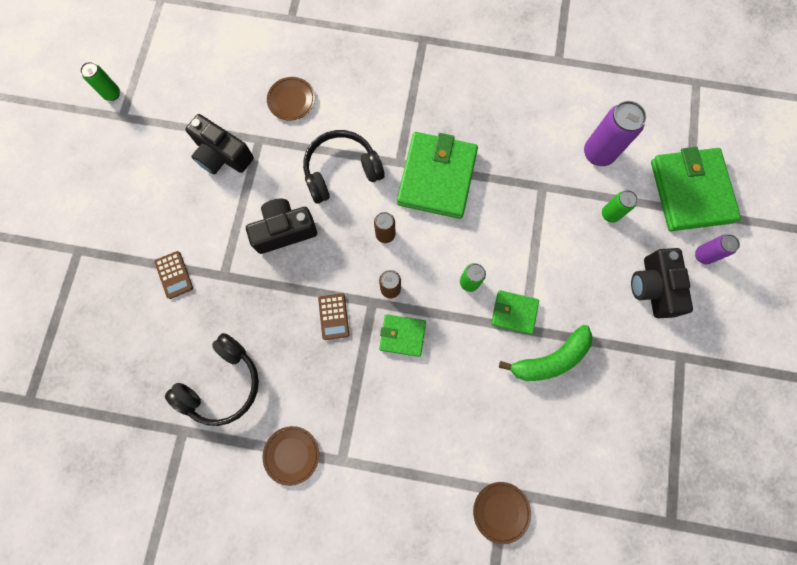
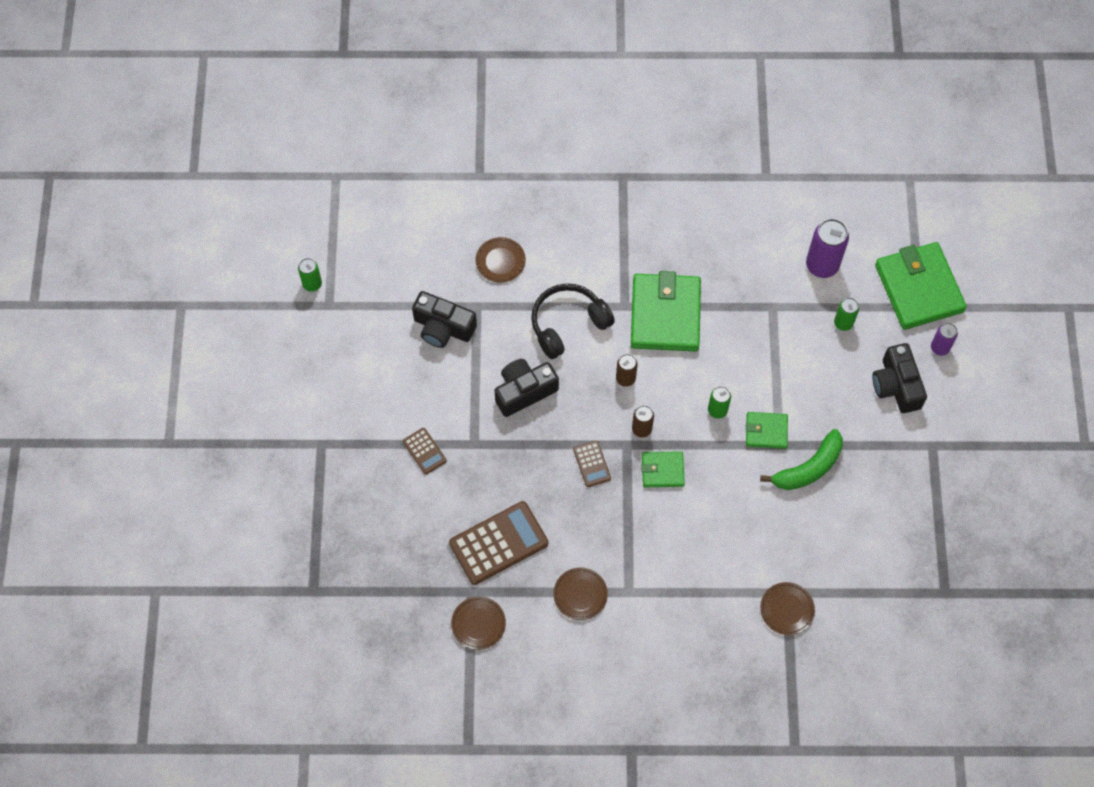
camera: 10 degrees left, 10 degrees down
black headphones [165,333,259,426] -> brown calculator [449,501,548,585]
none -> brown plate [451,596,506,650]

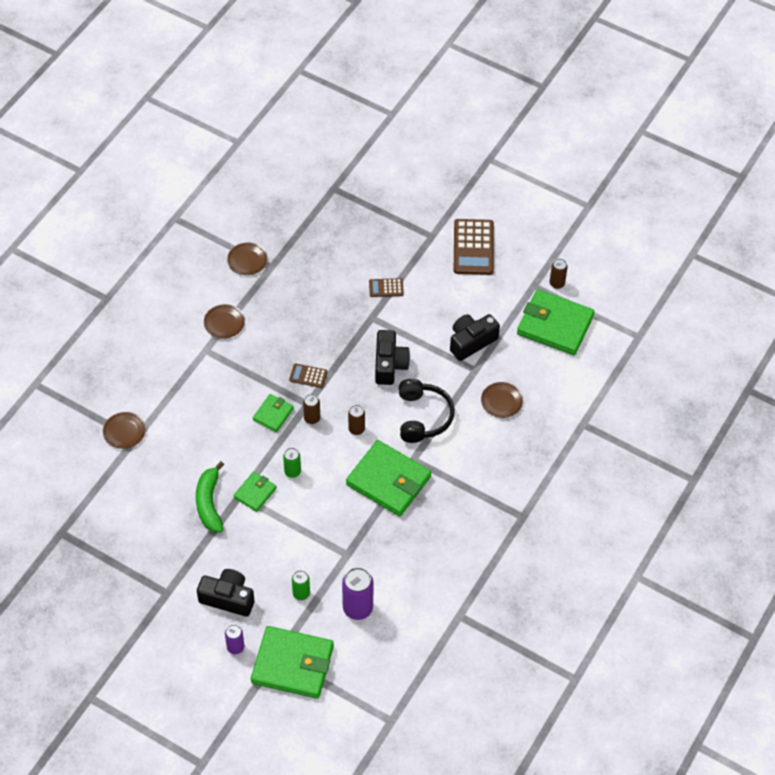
camera: 120 degrees right, 10 degrees down
green can [298,258,322,292] -> brown can [550,258,568,289]
brown calculator [449,501,548,585] -> brown calculator moved to [454,219,494,275]
none -> green wallet [517,289,595,355]

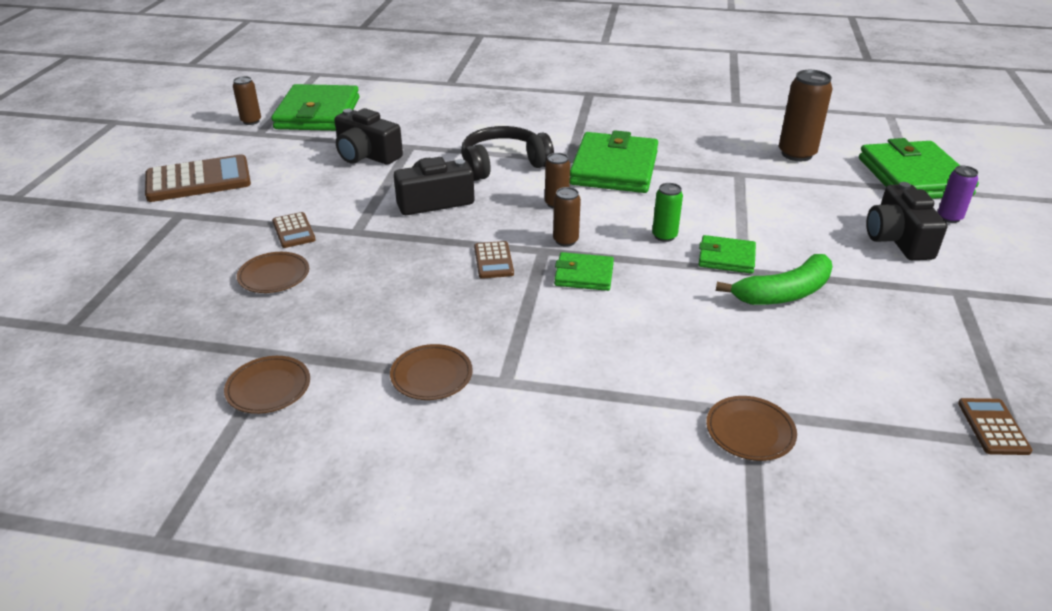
camera: 110 degrees left, 20 degrees down
green can [292,570,310,600] -> none
purple can [342,567,373,620] -> brown can [779,70,833,161]
brown plate [481,382,523,418] -> brown plate moved to [237,252,309,293]
none -> brown calculator [958,398,1032,455]

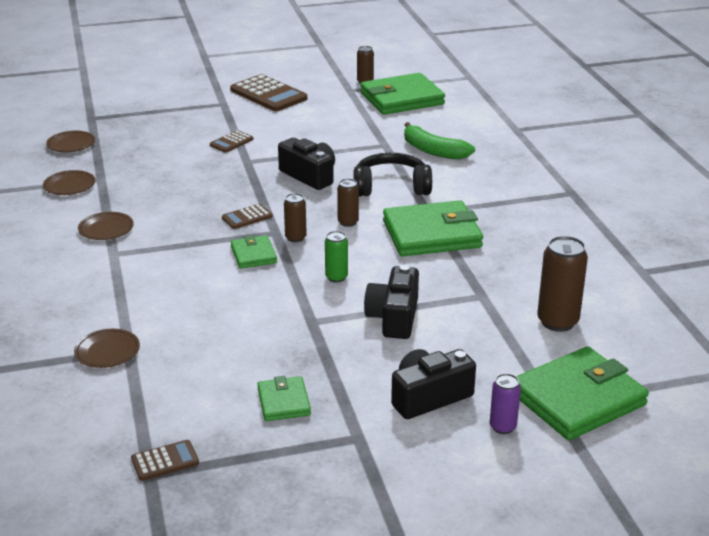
camera: 65 degrees right, 5 degrees down
brown plate [237,252,309,293] -> brown plate moved to [46,131,95,152]
black camera [334,108,403,165] -> black camera moved to [364,265,419,339]
black headphones [461,126,554,181] -> black headphones turned 45 degrees counterclockwise [354,153,432,197]
green wallet [698,235,756,274] -> green wallet moved to [257,376,311,421]
green banana [716,254,833,305] -> green banana moved to [404,122,475,159]

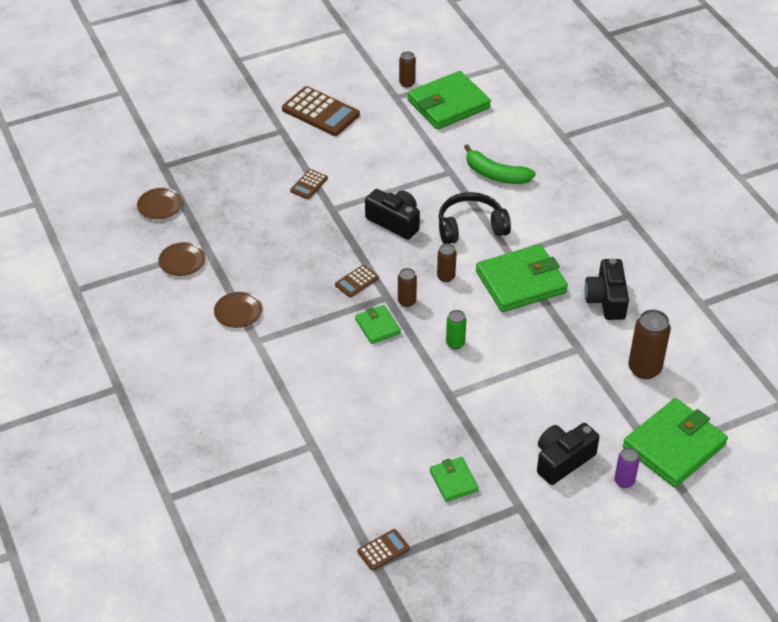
camera: 10 degrees left, 15 degrees up
brown plate [74,329,140,368] -> none
black camera [364,265,419,339] -> black camera moved to [584,258,629,320]

